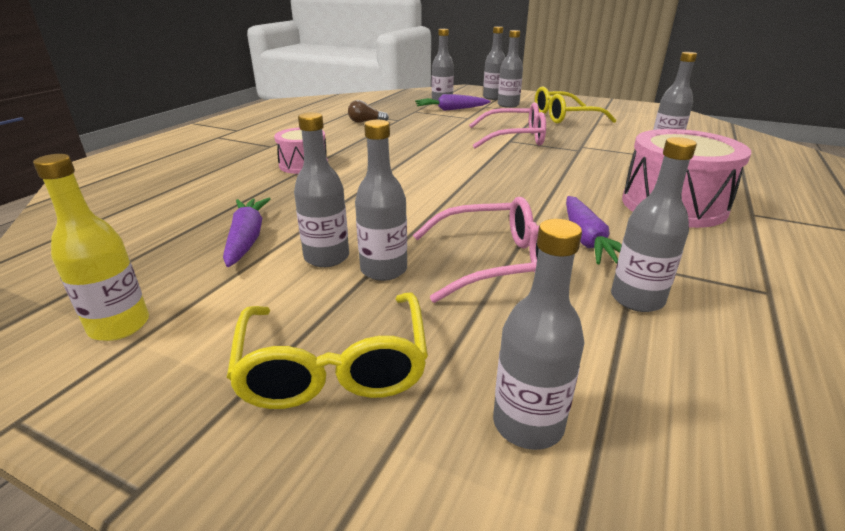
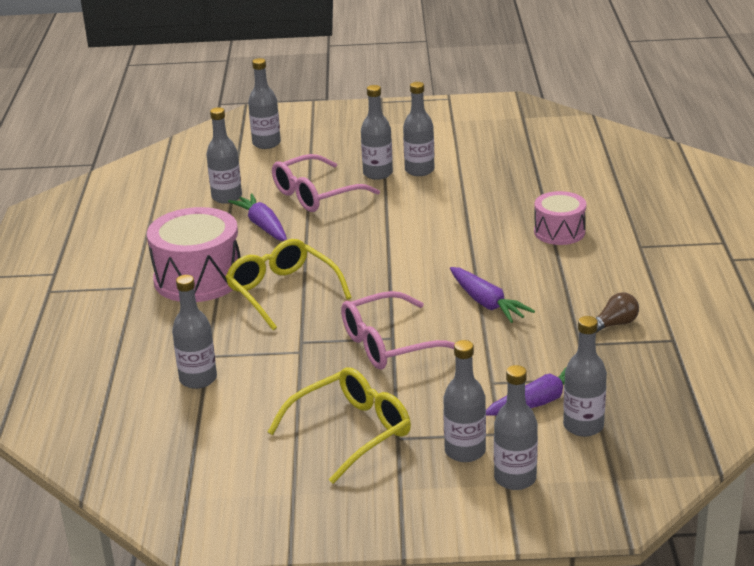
camera: 155 degrees right, 0 degrees up
yellow bottle [33,154,149,341] -> none
purple carrot [223,198,271,267] -> purple carrot moved to [450,267,535,323]
yellow glasses [227,293,428,409] -> yellow glasses moved to [226,239,352,330]

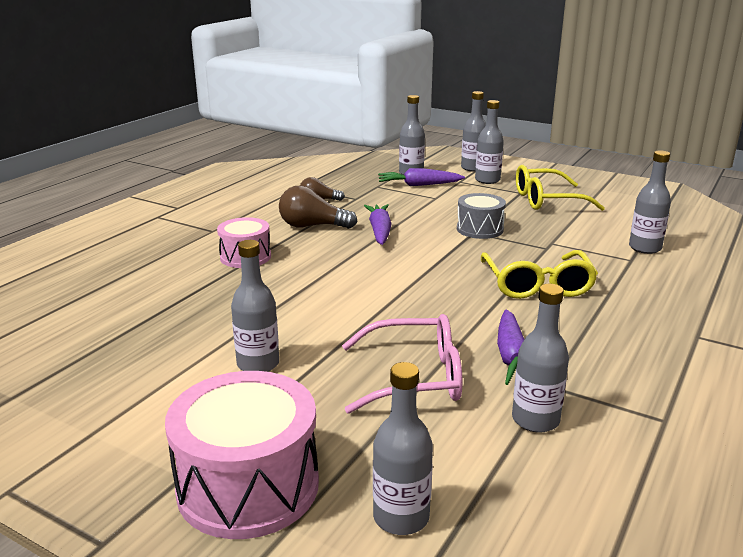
camera: 150 degrees left, 5 degrees down
pink drum [147,207,241,302] -> pink drum moved to [165,371,319,539]
pink glasses [341,291,455,370] -> grey drum [457,193,506,239]
grey bottle [361,85,393,180] -> none
none -> brown light bulb [279,185,357,229]

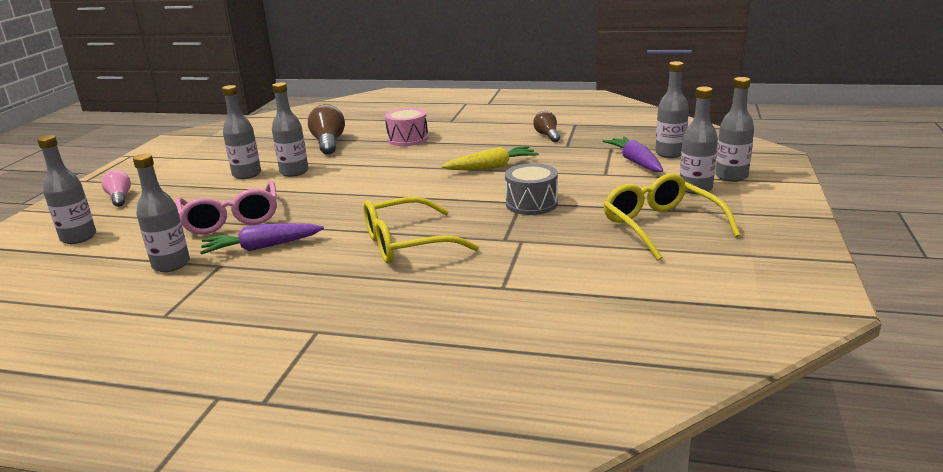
camera: 75 degrees right, 0 degrees up
pink drum [165,371,319,539] -> pink light bulb [102,170,131,207]
brown light bulb [279,185,357,229] -> brown light bulb moved to [308,104,345,155]
purple carrot [364,204,392,245] -> yellow carrot [442,146,539,170]
grey bottle [629,151,671,254] -> grey bottle moved to [272,82,309,177]

